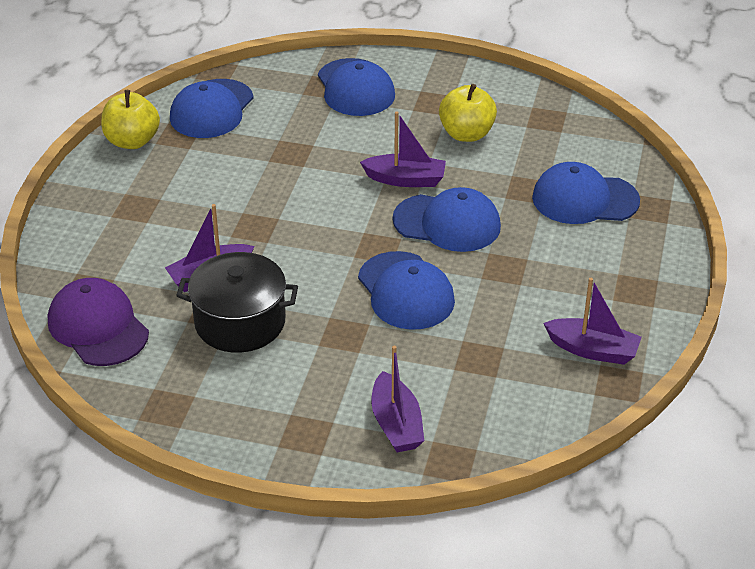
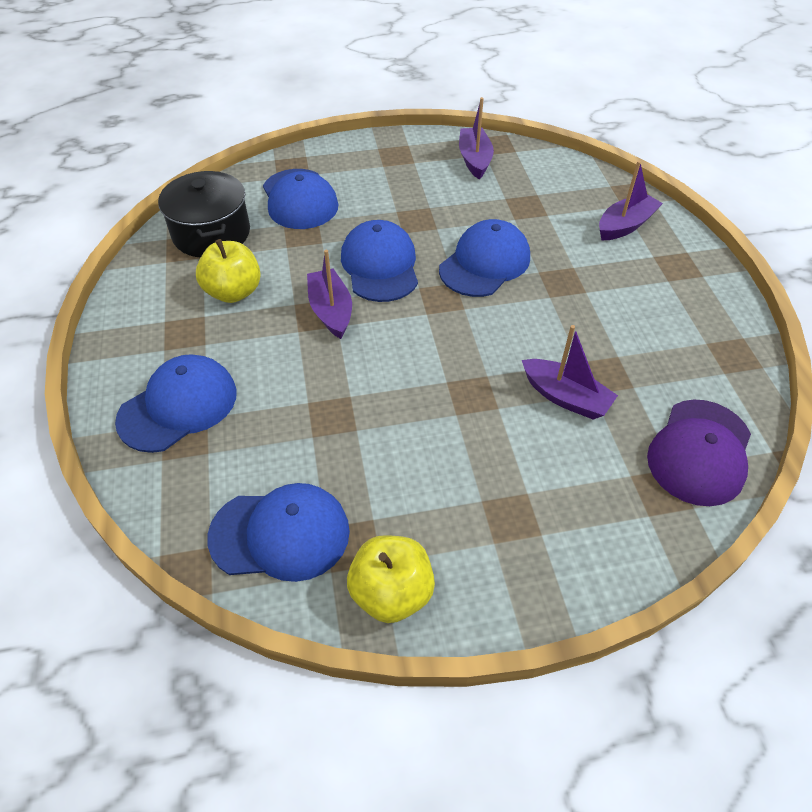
camera: 115 degrees left, 10 degrees up
black pot [176,252,298,353] -> black pot moved to [158,171,250,257]

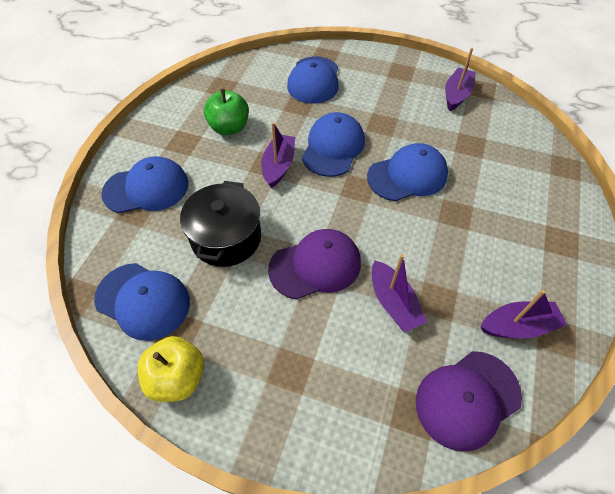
camera: 30 degrees right, 5 degrees up
black pot [158,171,250,257] -> black pot moved to [180,181,261,267]
yellow apple [196,239,261,303] -> green apple [204,88,249,135]
purple boat [599,161,663,240] -> purple boat moved to [481,290,567,339]
none -> purple cap [268,229,361,300]

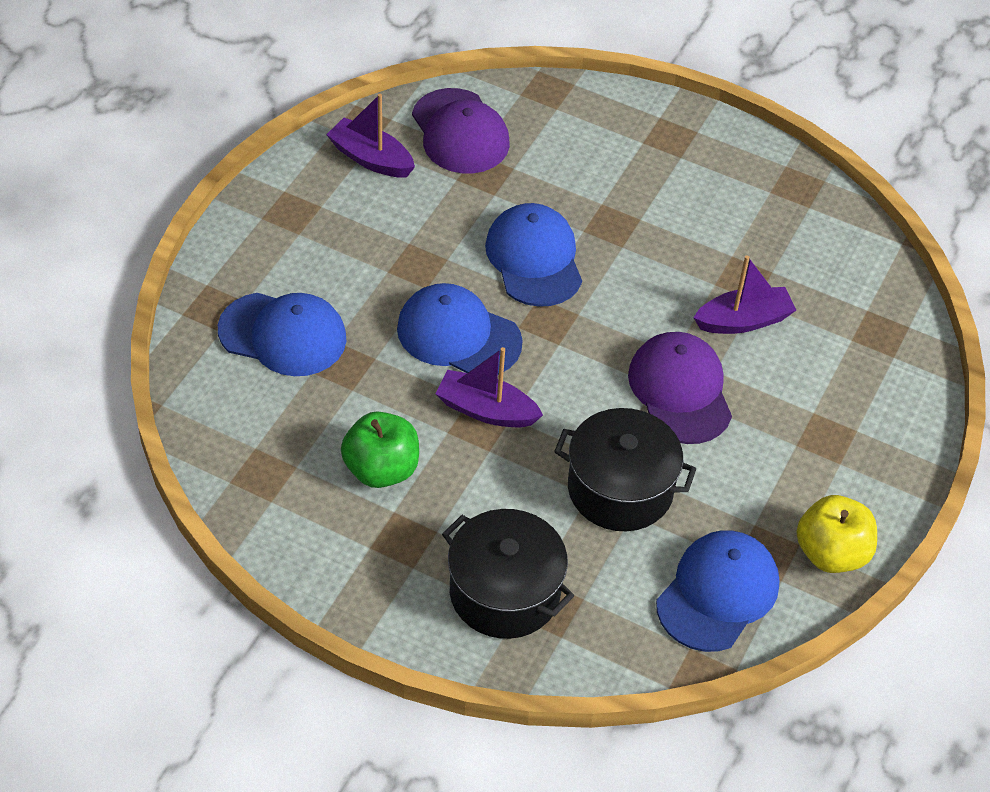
camera: 85 degrees left, 5 degrees down
blue cap [101,156,188,213] -> black pot [442,509,574,639]
purple cap [416,351,522,452] -> purple cap moved to [412,88,510,173]
purple boat [481,290,567,339] -> none

